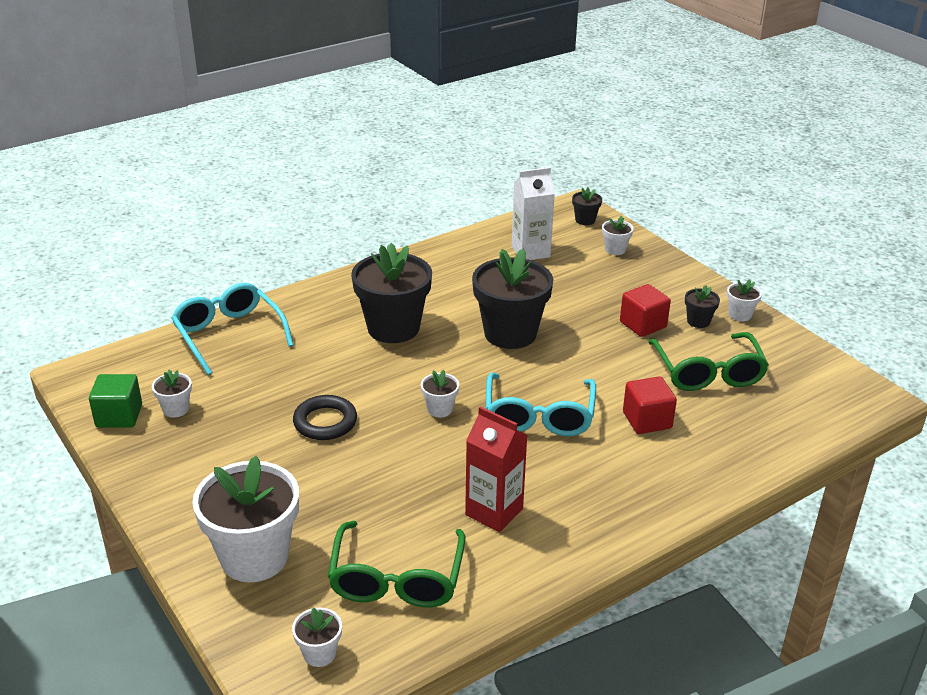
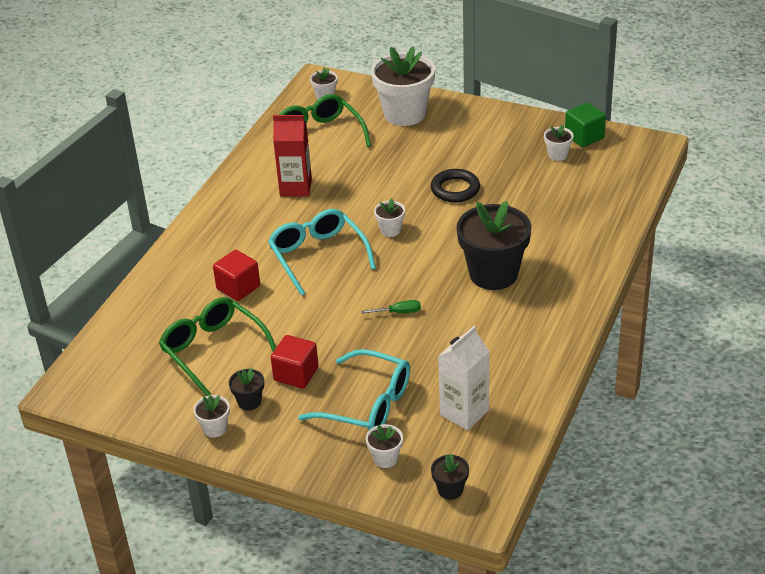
camera: 150 degrees right, 5 degrees up
turquoise glasses [172,283,294,375] -> turquoise glasses moved to [298,349,410,430]
black flower pot [472,248,553,349] -> green screwdriver [361,300,421,314]

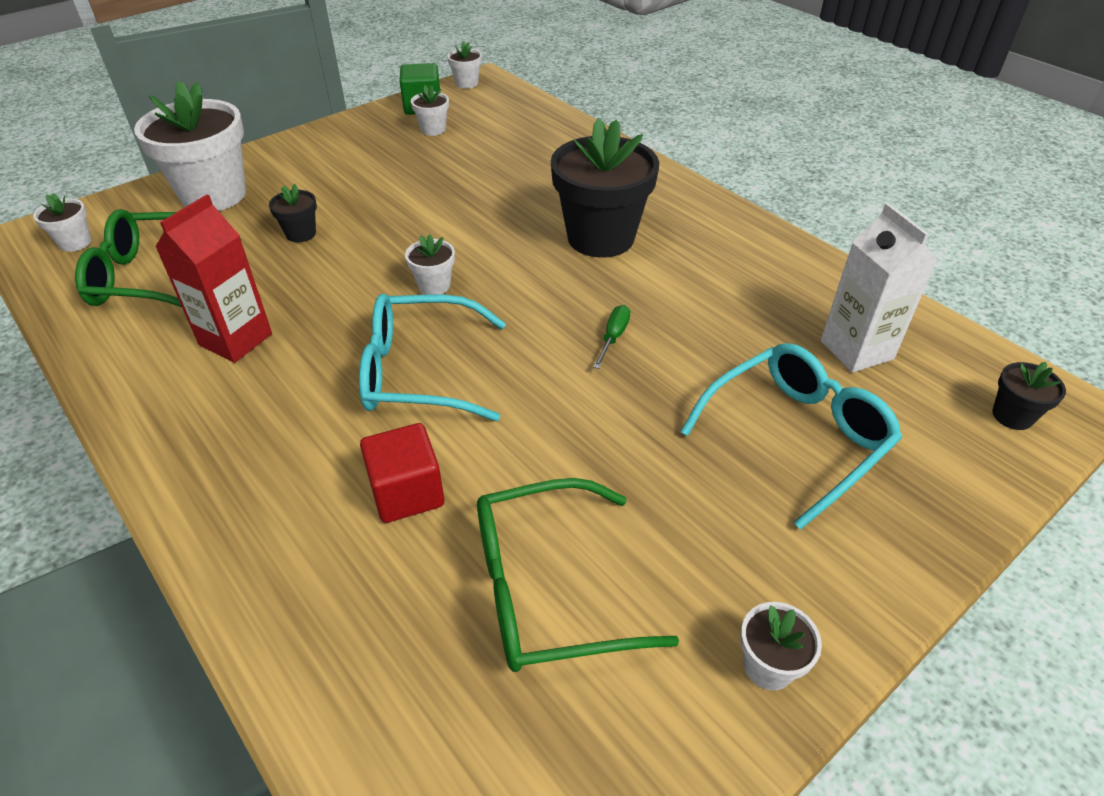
camera: 65 degrees left, 5 degrees up
black flower pot [229,368,264,410] -> black flower pot moved to [269,184,317,242]
red cube [271,335,319,389] -> none
white flower pot [366,424,403,468] -> white flower pot moved to [447,41,482,89]
black ring [431,169,480,202] -> none

